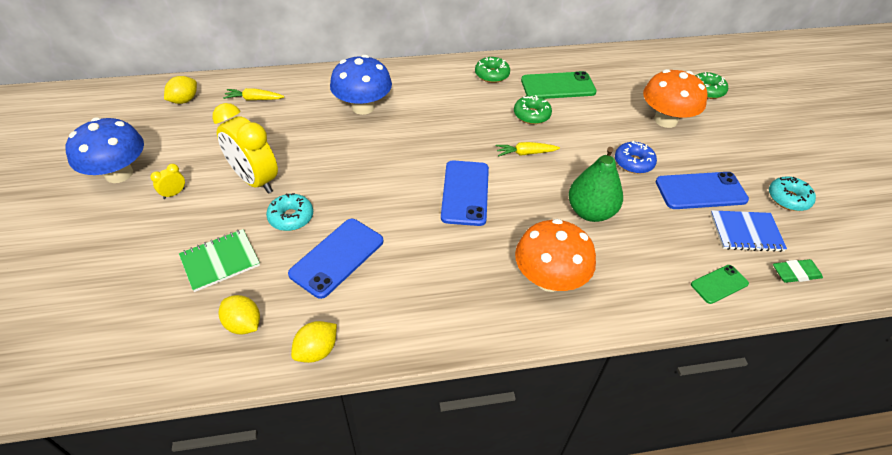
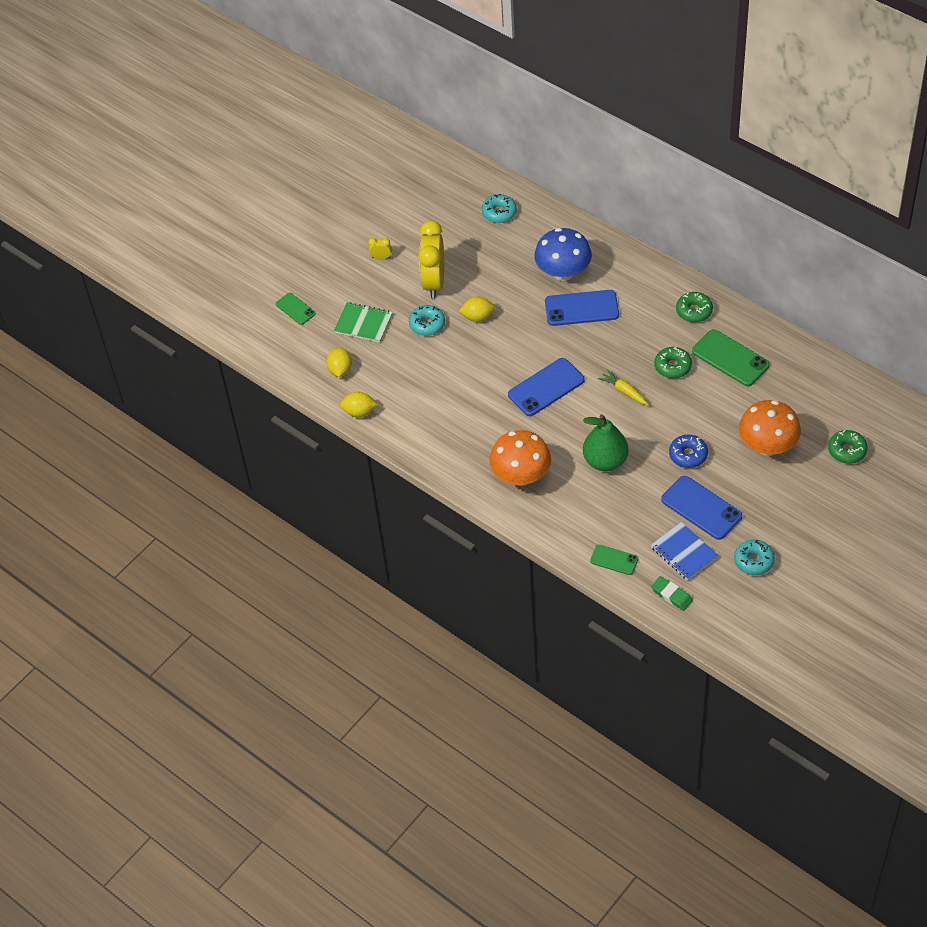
camera: 55 degrees right, 5 degrees up
blue mushroom [66,117,144,183] -> none
yellow lemon [164,76,197,104] -> yellow lemon moved to [459,297,495,322]
yellow carrot [223,88,284,101] -> turquoise donut [482,194,517,223]
blue phone [288,219,383,299] -> blue phone moved to [545,290,619,326]
none -> green phone [276,293,316,325]

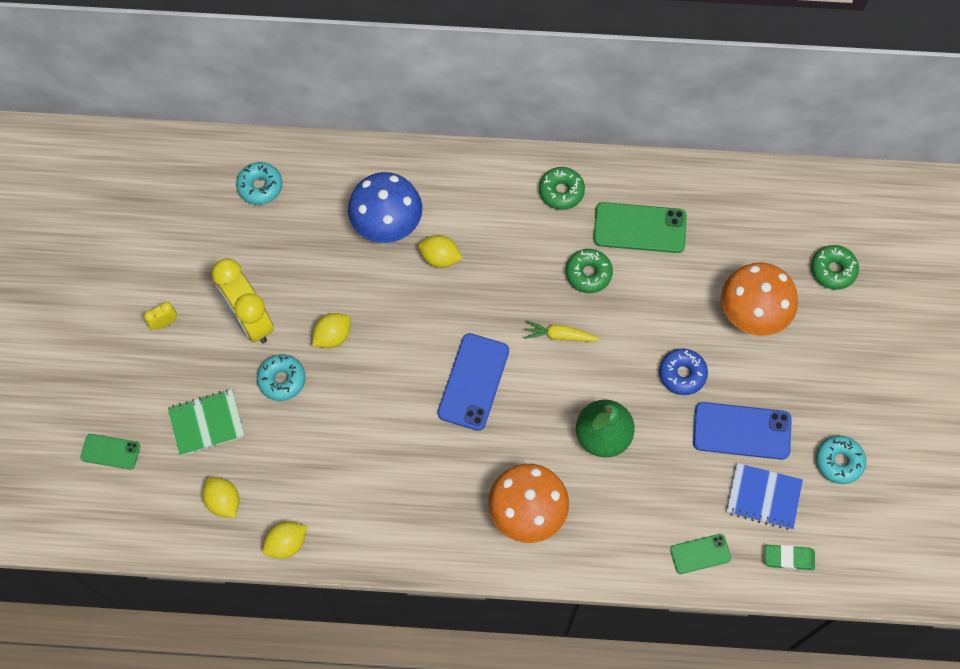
camera: 40 degrees left, 15 degrees up
blue phone [545,290,619,326] -> yellow lemon [418,235,463,268]

